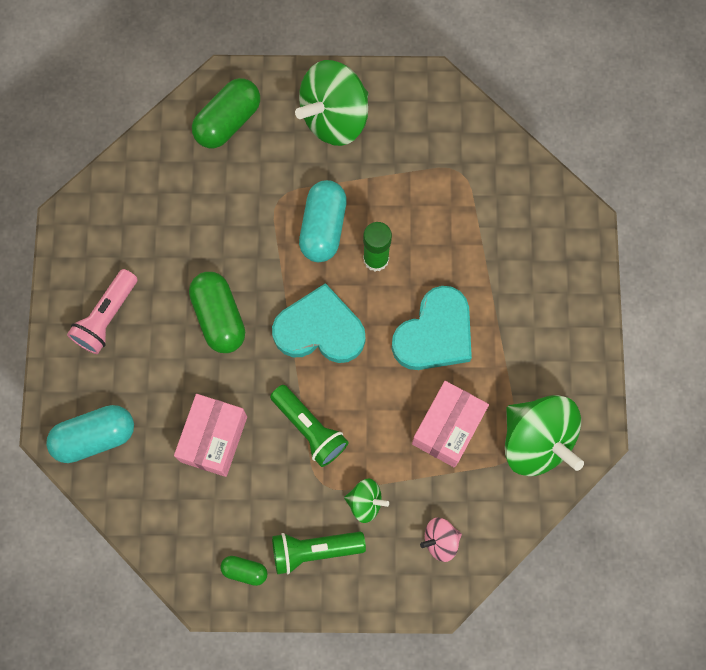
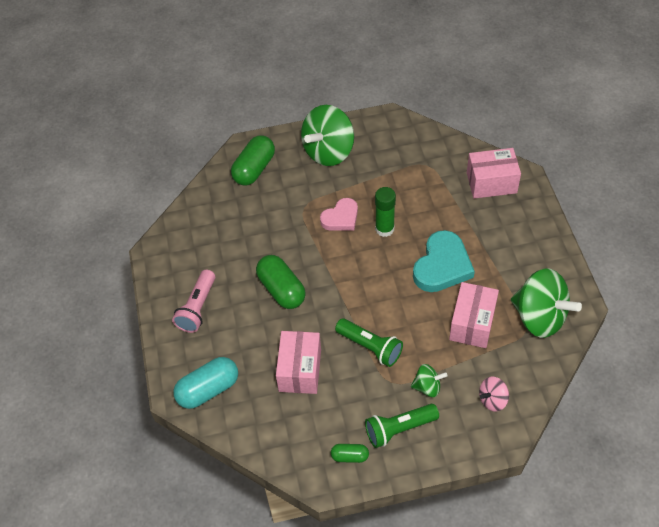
camera: 10 degrees left, 20 degrees down
turquoise heart [272,283,366,363] -> none
turquoise capsule [299,180,347,262] -> pink heart [320,198,358,231]
none -> pink box [467,148,521,199]

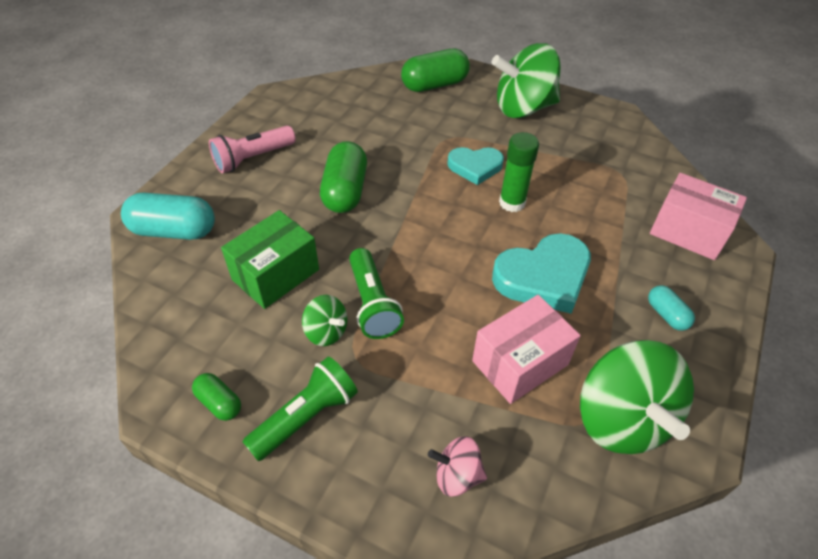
camera: 35 degrees right, 5 degrees down
pink box [276,331,321,394] -> green box [221,210,319,309]
pink heart [320,198,358,231] -> turquoise heart [447,147,504,185]
green flashlight [365,404,439,448] -> green flashlight turned 120 degrees clockwise [243,356,358,461]
green spinning top [411,364,448,397] -> green spinning top moved to [302,295,347,346]
none -> turquoise capsule [648,285,695,331]

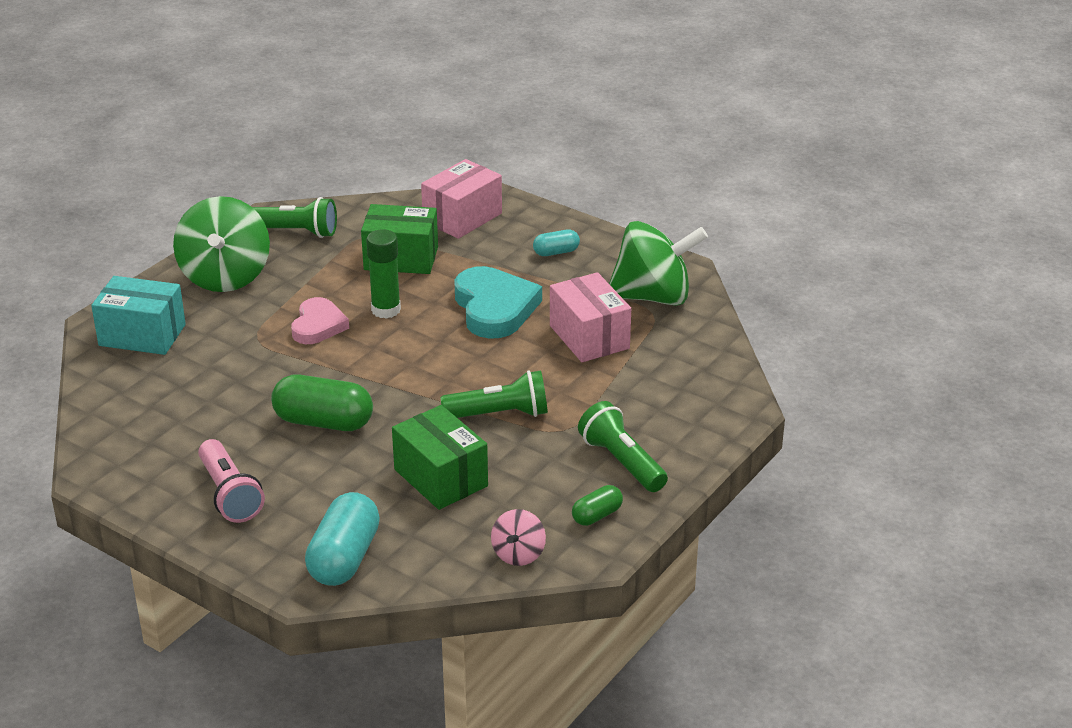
camera: 80 degrees left, 15 degrees down
green spinning top [302,295,347,346] -> none
green capsule [401,49,470,92] -> turquoise box [91,276,186,355]
pink spinning top [428,436,487,497] -> pink spinning top moved to [491,509,546,566]
turquoise heart [447,147,504,185] -> pink heart [291,297,349,344]
none -> green flashlight [252,197,337,238]
none -> green box [361,204,438,274]

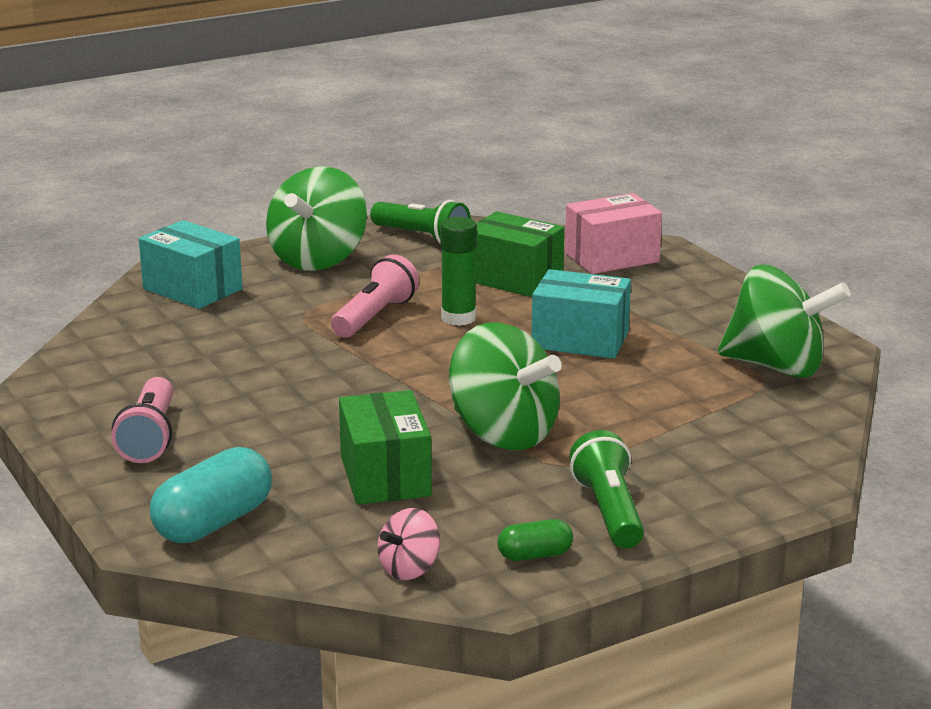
camera: 25 degrees right, 10 degrees down
green capsule [271,375,373,431] -> none
pink heart [291,297,349,344] -> pink flashlight [331,254,419,338]
green flashlight [440,370,548,418] -> green spinning top [449,322,562,450]
turquoise heart [455,266,542,339] -> turquoise box [532,269,631,359]
turquoise capsule [533,230,580,256] -> none
pink box [550,272,631,362] -> none

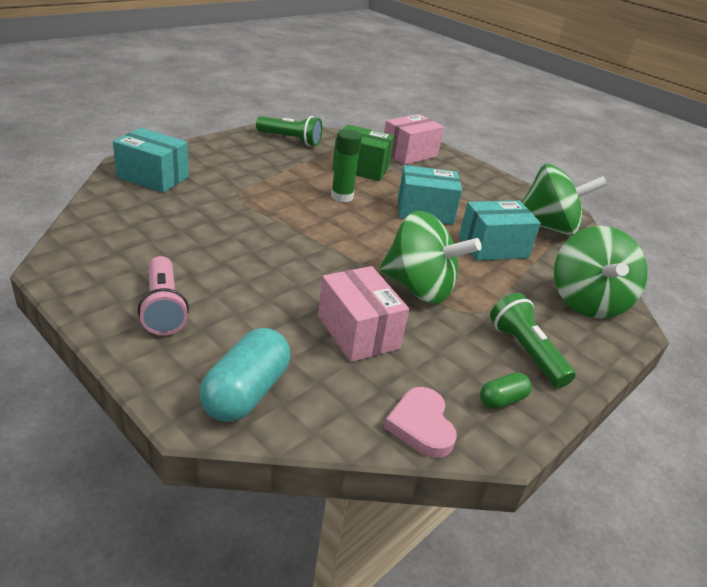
camera: 20 degrees left, 10 degrees up
green spinning top [266,167,367,271] -> green spinning top moved to [554,226,648,319]
pink flashlight [331,254,419,338] -> none
green box [339,390,432,505] -> pink box [318,266,409,362]
pink spinning top [378,508,440,580] -> pink heart [384,387,457,458]
none -> turquoise box [459,201,541,261]

